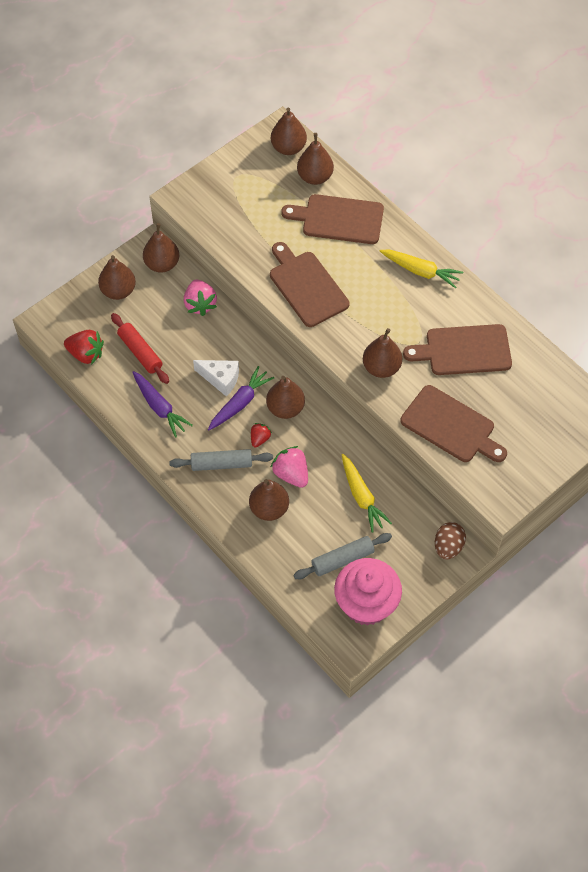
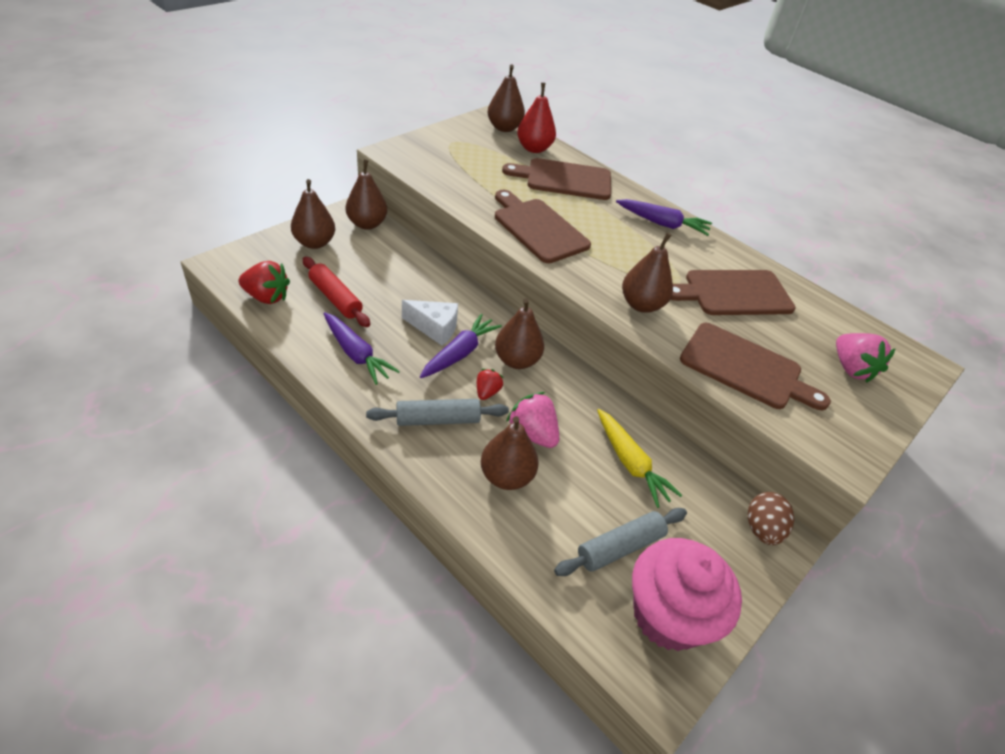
camera: 10 degrees left, 15 degrees down
pink strawberry [184,279,217,316] -> pink strawberry moved to [836,333,896,383]
brown pear [297,133,334,185] -> red pear [517,83,556,153]
yellow carrot [380,250,463,288] -> purple carrot [616,199,712,236]

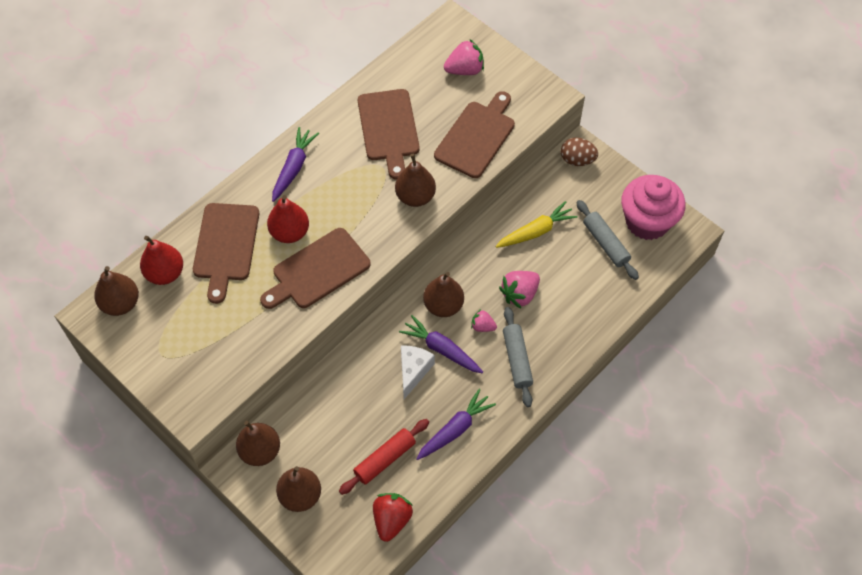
camera: 85 degrees left, 15 degrees up
red strawberry [477,369,503,400] -> pink strawberry [471,309,497,332]
brown pear [481,416,539,490] -> none
none -> red pear [267,195,309,243]

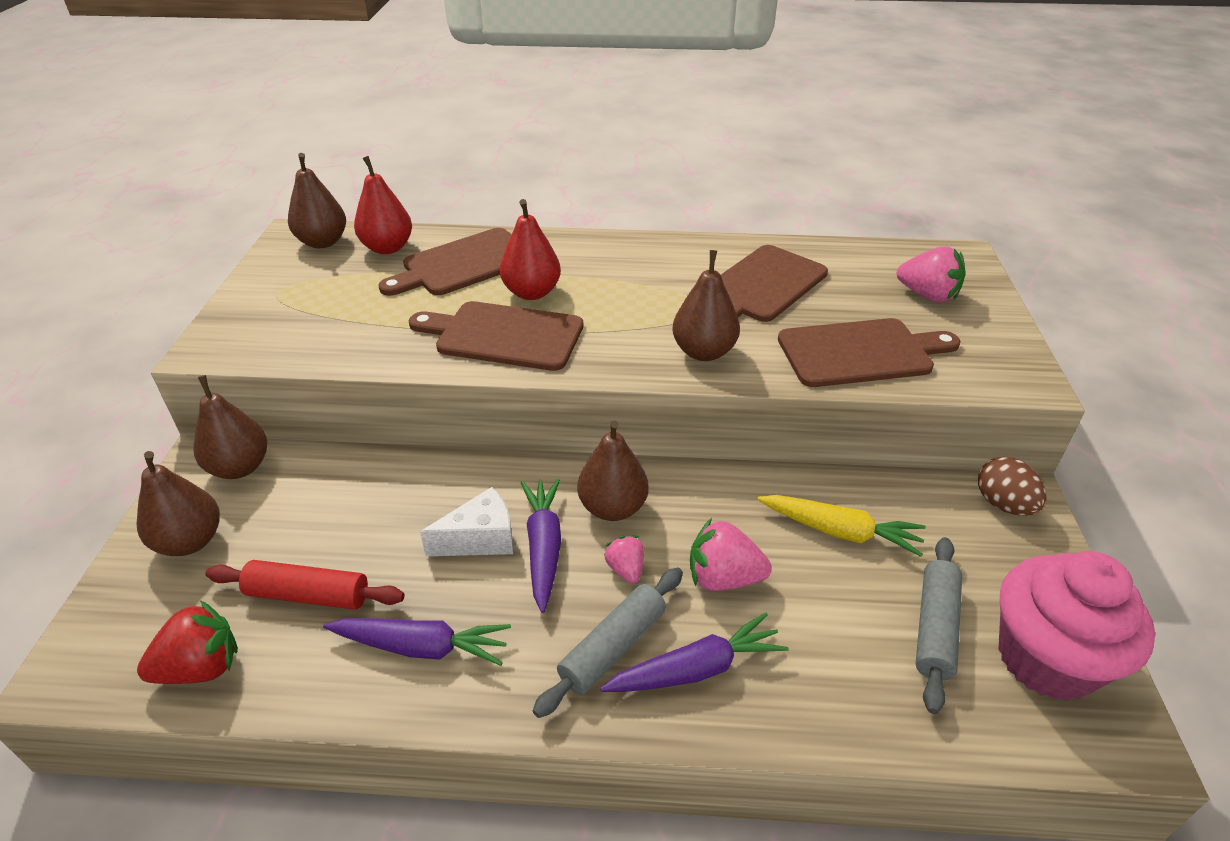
camera: 50 degrees right, 20 degrees down
purple carrot [272,127,319,202] -> purple carrot moved to [600,613,789,692]

